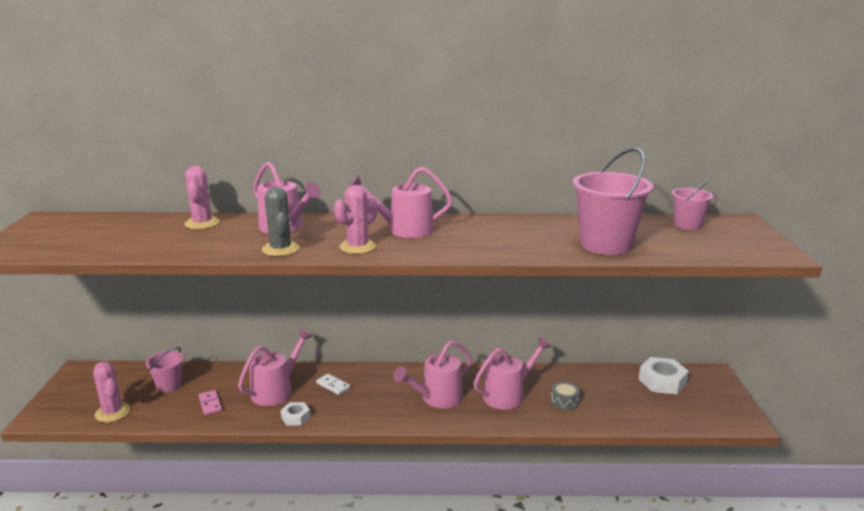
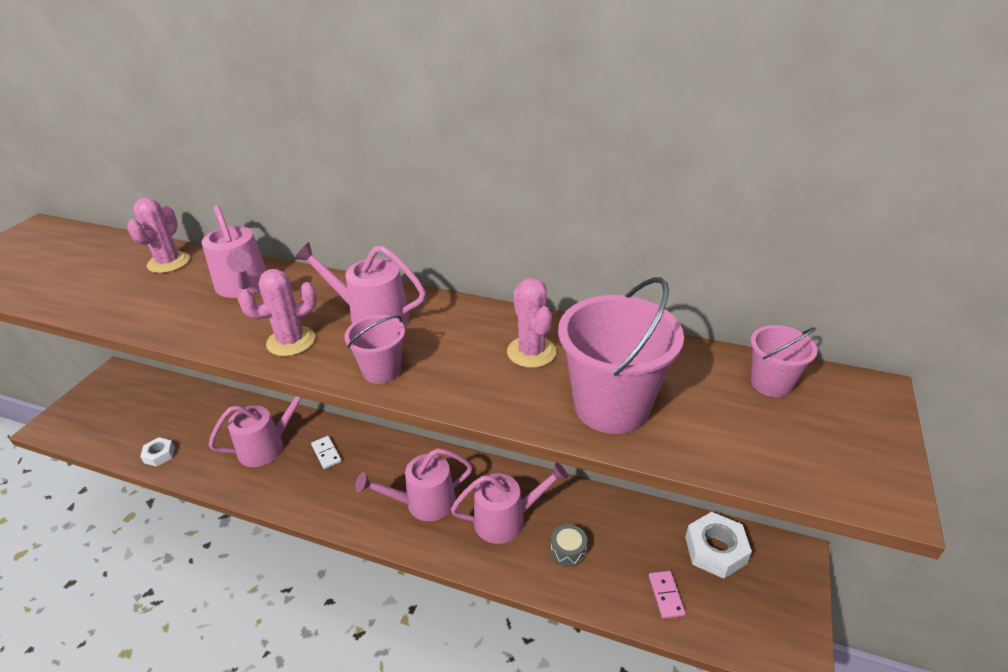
camera: 20 degrees right, 15 degrees up
pink cactus [93,361,131,422] -> pink cactus moved to [507,278,556,368]
pink bucket [146,347,184,393] -> pink bucket moved to [344,315,405,384]
pink domino [199,390,222,415] -> pink domino moved to [649,571,686,619]
grey cactus [262,187,300,256] -> none
white nut [281,402,310,426] -> white nut moved to [140,437,175,467]

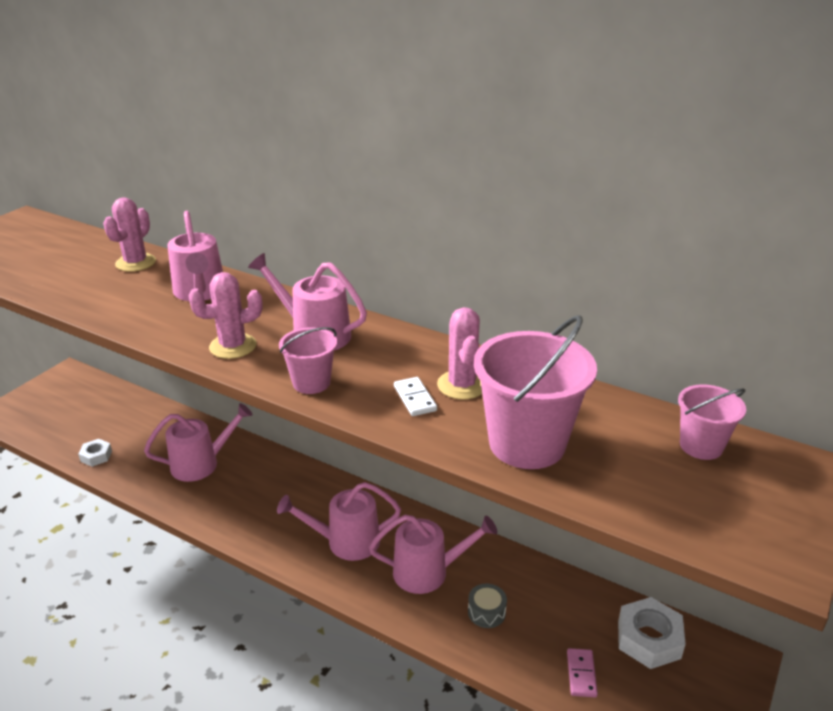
camera: 10 degrees right, 5 degrees down
white domino [311,436,342,469] -> white domino moved to [394,377,437,416]

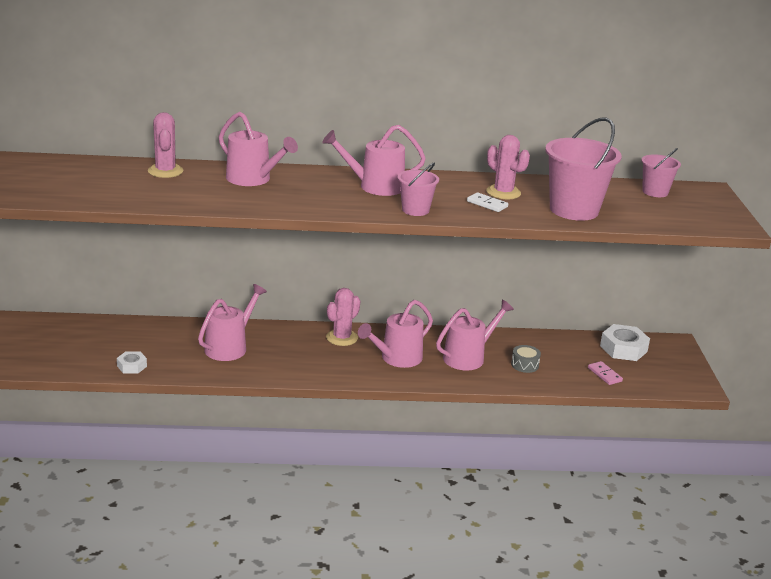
camera: 35 degrees left, 5 degrees down
pink cactus [189,272,263,359] -> pink cactus moved to [326,288,360,346]

